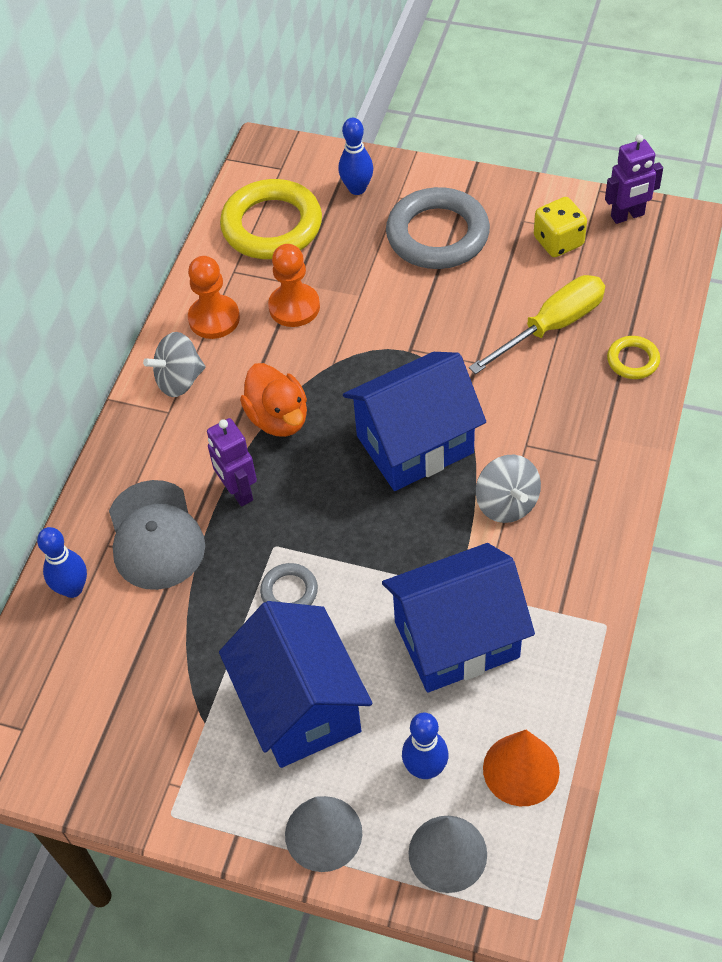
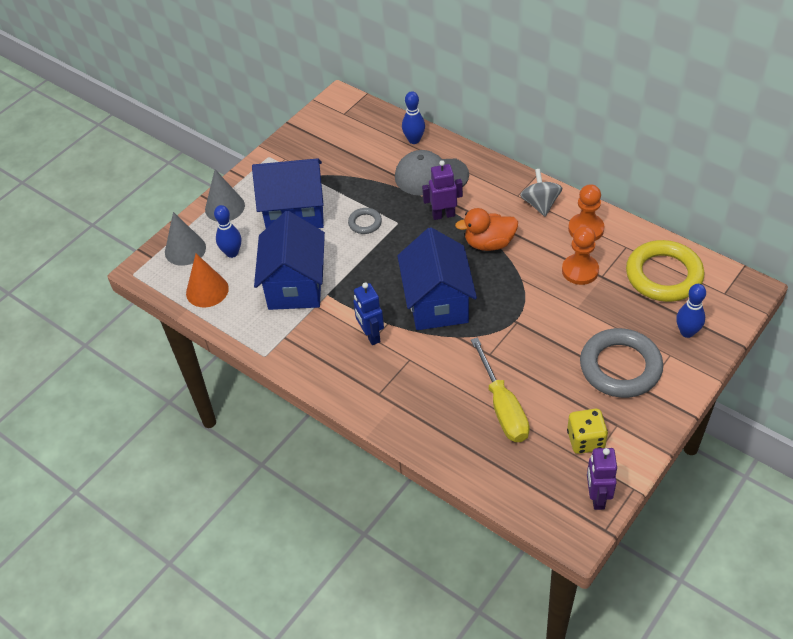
camera: 110 degrees right, 5 degrees down
grey spinning top [476,454,541,523] -> blue robot [353,282,384,345]
yellow ring [607,336,660,379] -> none

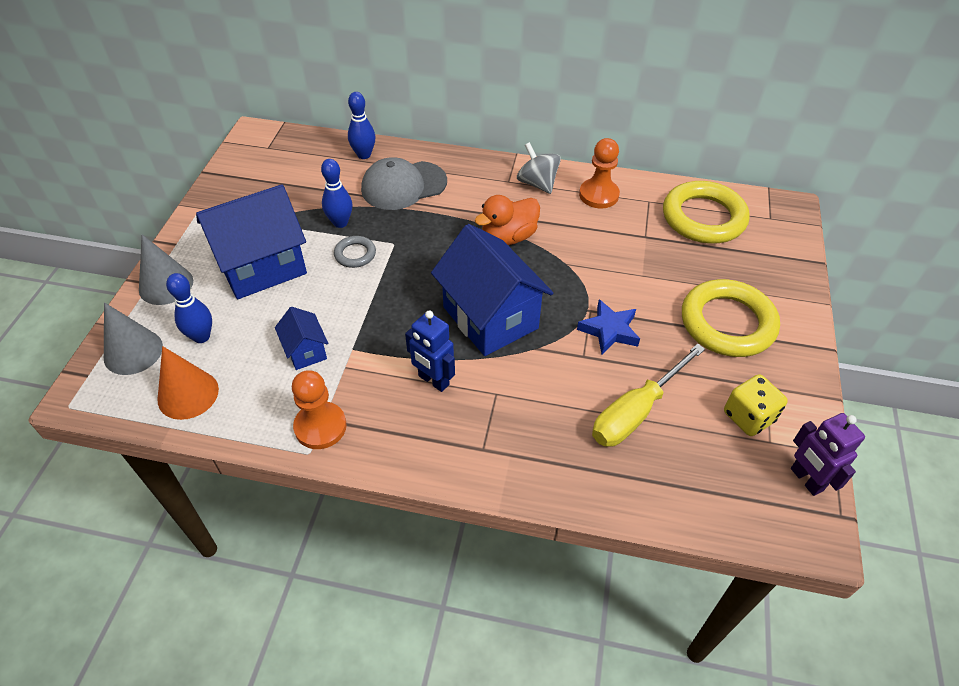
camera: 30 degrees left, 0 degrees up
blue house [254,211,325,310] -> blue house [275,307,328,370], size x0.48
purple robot [422,160,463,220] -> none
yellow screwdriver [471,337,530,442] -> yellow screwdriver turned 90 degrees clockwise [592,344,705,447]
orange pawn [562,226,599,285] -> orange pawn moved to [292,370,347,449]
grey ring [580,328,663,398] -> yellow ring [682,279,780,357]
blue bowling pin [676,284,706,338] -> blue bowling pin moved to [321,159,352,228]
none -> blue star [577,299,640,354]

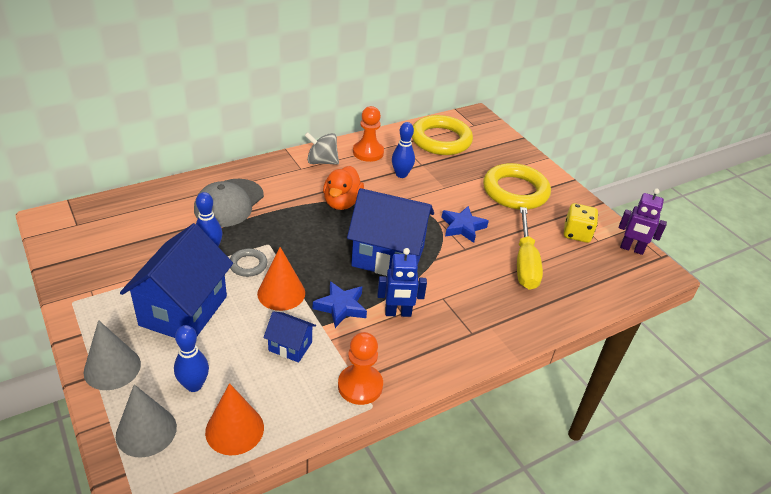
camera: 45 degrees left, 10 degrees down
blue bowling pin [348,92,375,159] -> blue bowling pin moved to [392,122,415,178]
none -> orange cone [257,247,305,311]
none -> blue star [313,281,367,328]

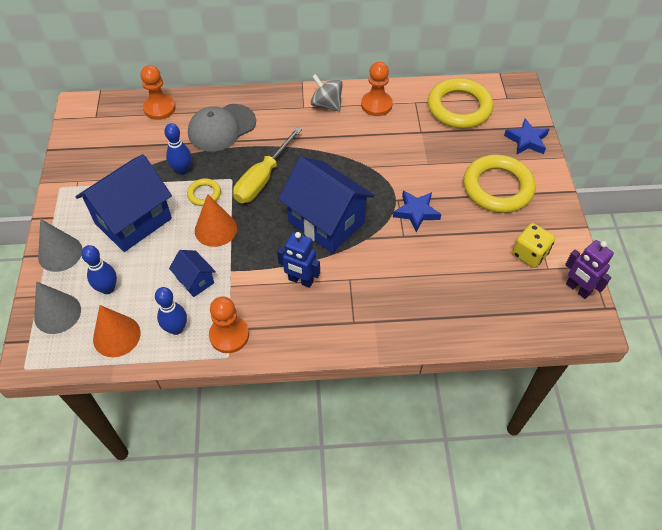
camera: 30 degrees right, 15 degrees up
grey ring [230,248,268,277] -> yellow ring [187,178,221,206]
blue star [313,281,367,328] -> blue star moved to [504,118,549,155]
orange duck [323,166,364,210] -> none
blue bowling pin [392,122,415,178] -> blue bowling pin moved to [155,287,187,335]
yellow screwdriver [517,207,543,290] -> yellow screwdriver moved to [233,127,302,203]
none -> orange pawn [141,65,176,120]

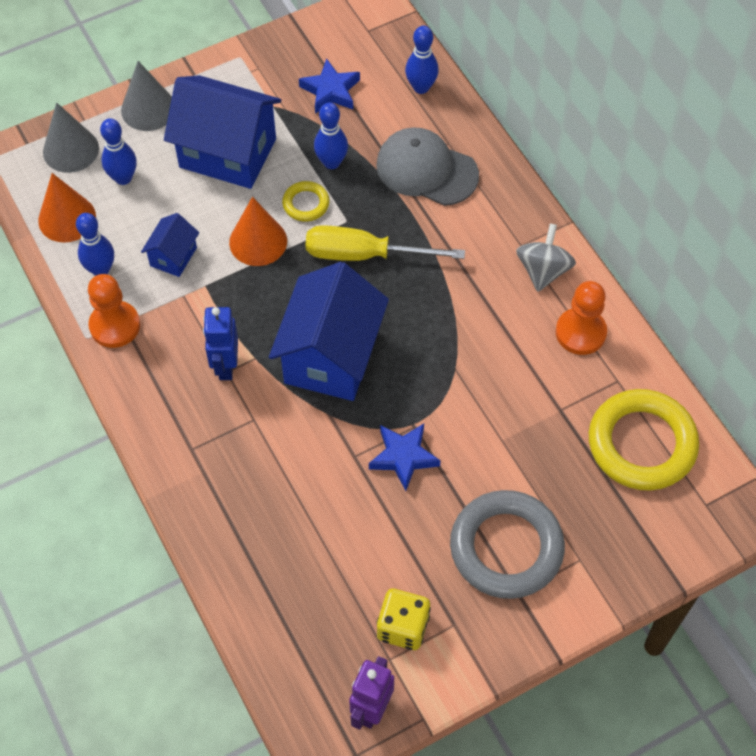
camera: 65 degrees right, 5 degrees up
orange pawn [141,65,176,120] -> blue bowling pin [405,26,439,94]
yellow ring [463,155,536,213] -> grey ring [450,490,565,599]
blue star [504,118,549,155] -> blue star moved to [299,59,360,114]

